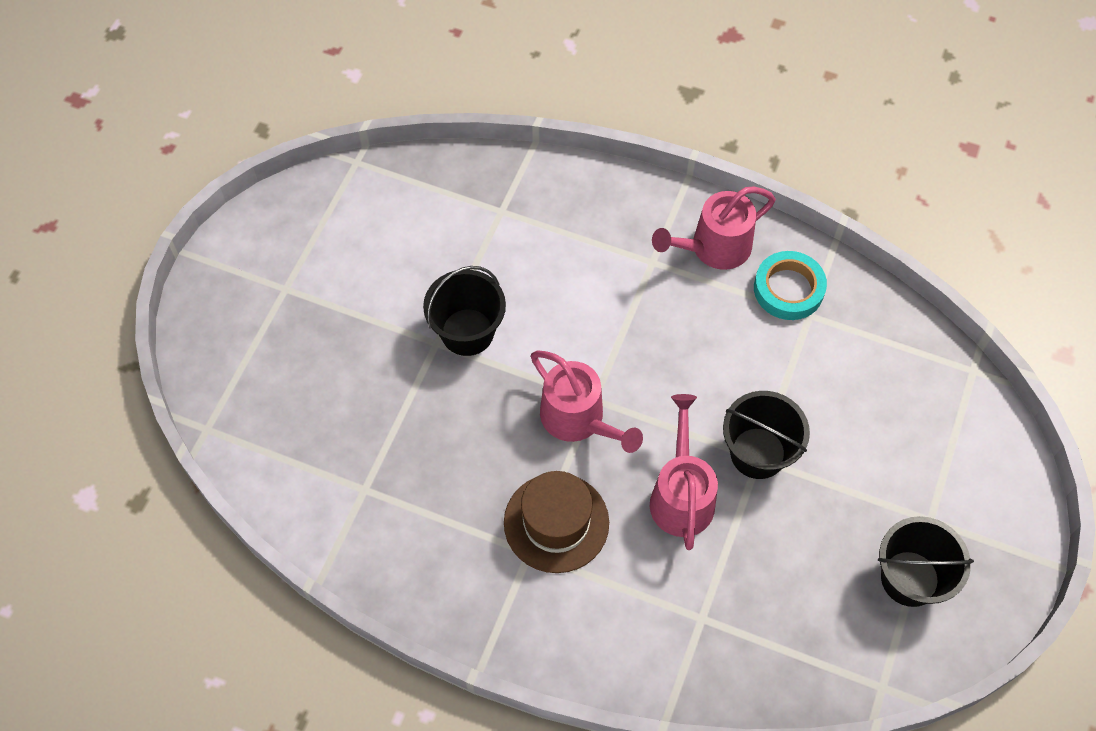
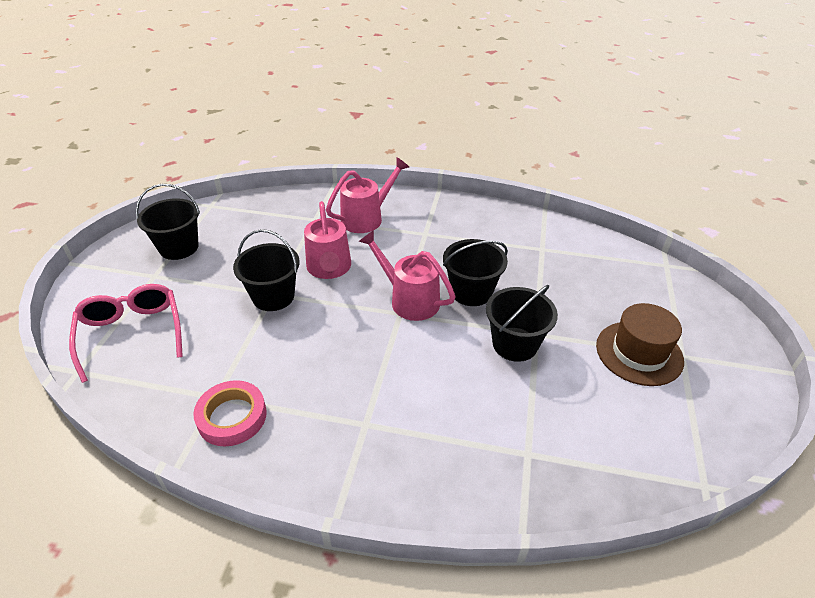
camera: 170 degrees right, 20 degrees down
brown hat [504,471,609,573] -> brown hat moved to [596,303,684,386]
pink watering can [652,186,776,270] -> pink watering can moved to [326,157,409,233]
turquoise tape [754,251,827,320] -> pink tape [193,380,267,446]
none -> pink glasses [69,284,183,383]
none -> black bucket [443,239,508,306]

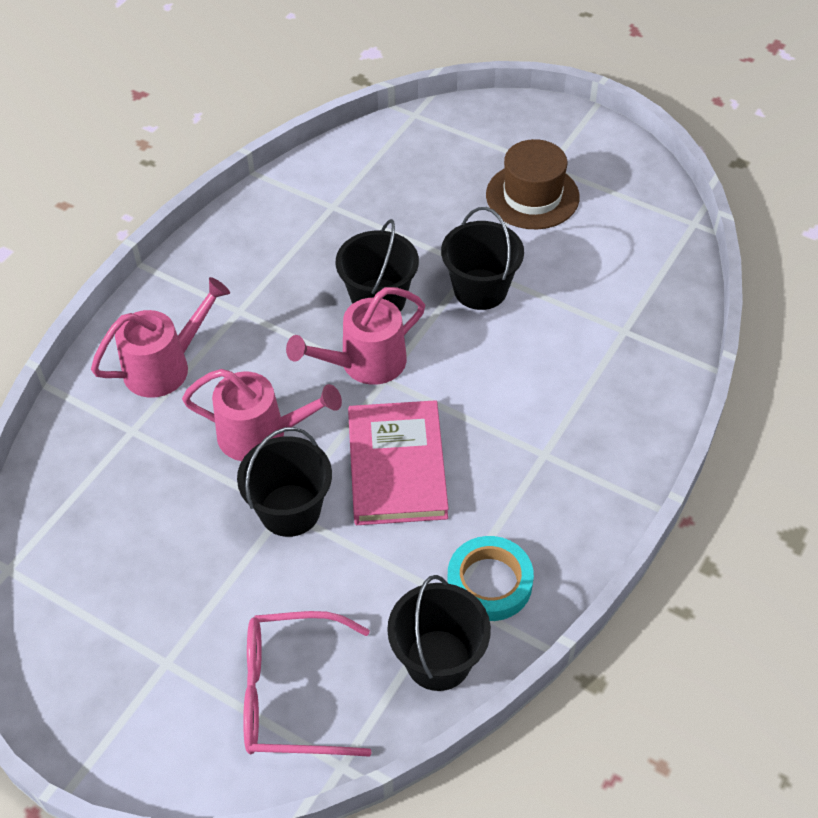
camera: 70 degrees left, 10 degrees up
black bucket [136,184,200,260] -> black bucket moved to [387,575,491,691]
pink tape [193,380,267,446] -> turquoise tape [447,536,534,621]
pink watering can [326,157,409,233] -> pink watering can turned 75 degrees clockwise [91,277,230,398]
none -> pink book [348,400,449,525]

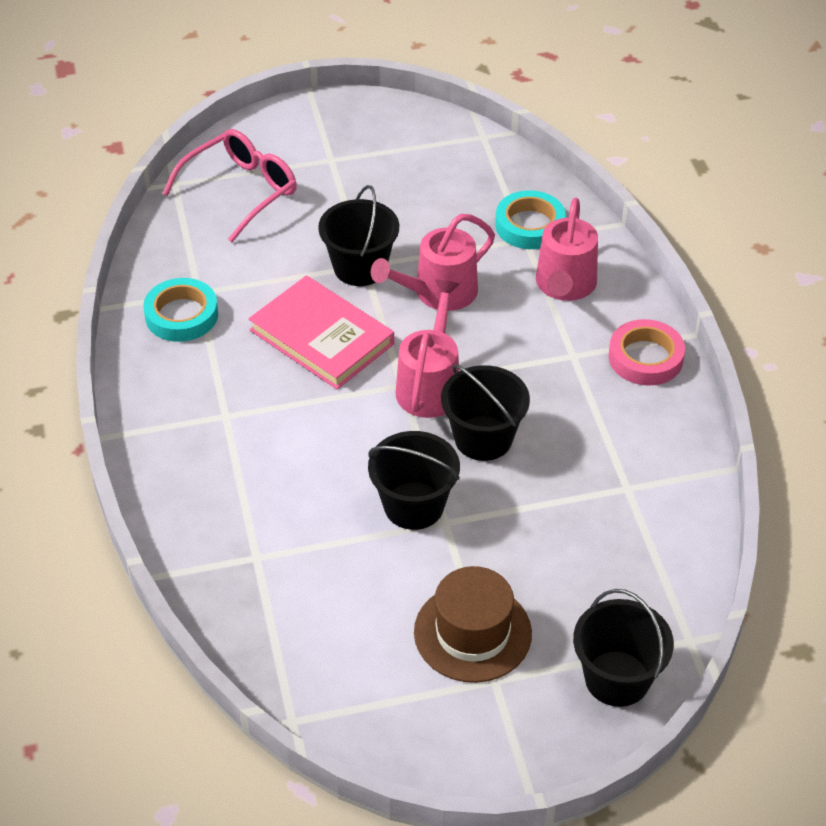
camera: 135 degrees right, 5 degrees down
black bucket [387,575,491,691] -> black bucket moved to [573,589,674,707]
none -> turquoise tape [495,190,566,249]
none -> pink tape [609,319,685,386]

